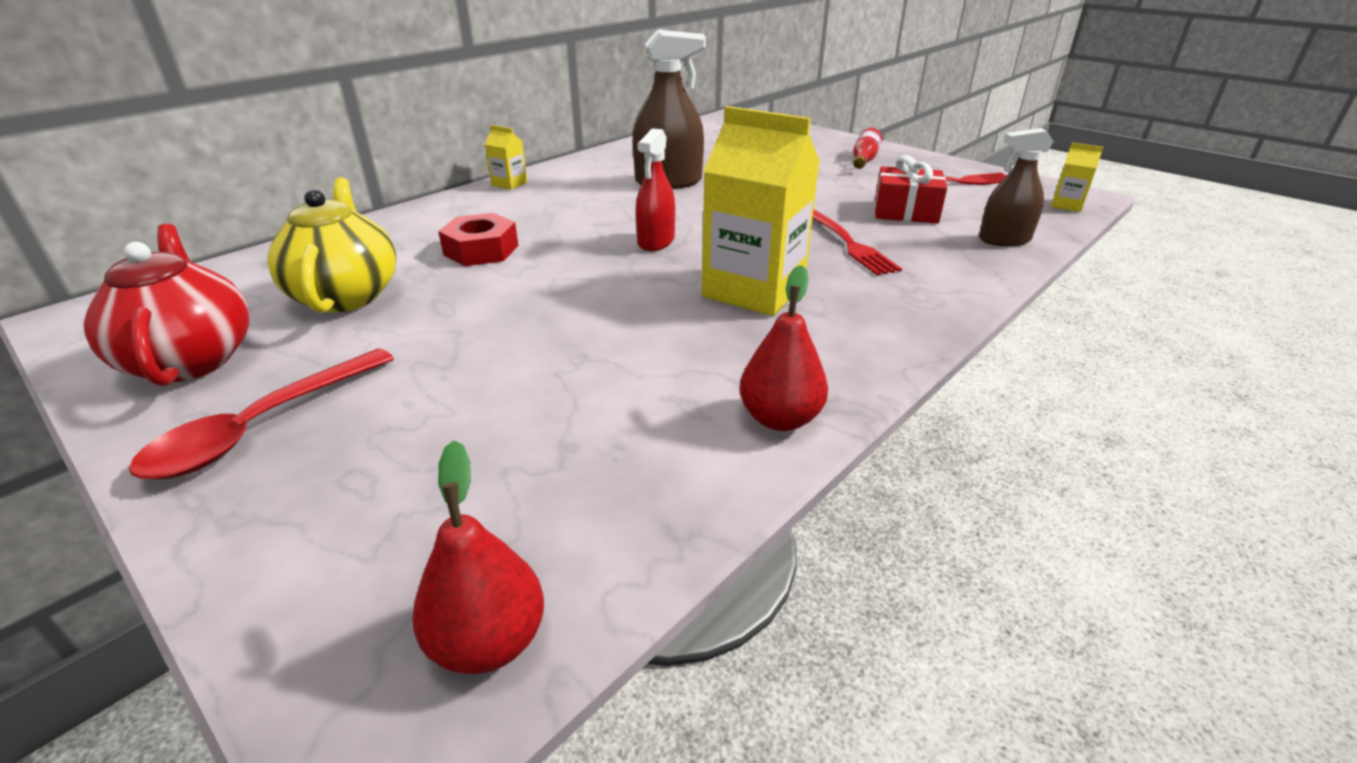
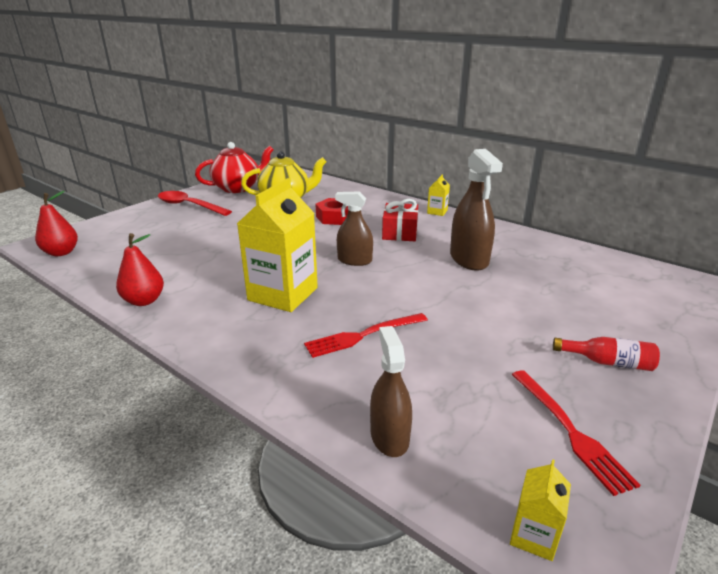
camera: 85 degrees right, 5 degrees down
red spray bottle [635,128,675,251] -> brown spray bottle [335,191,373,266]
red gift [874,155,947,224] -> red gift moved to [382,199,418,241]

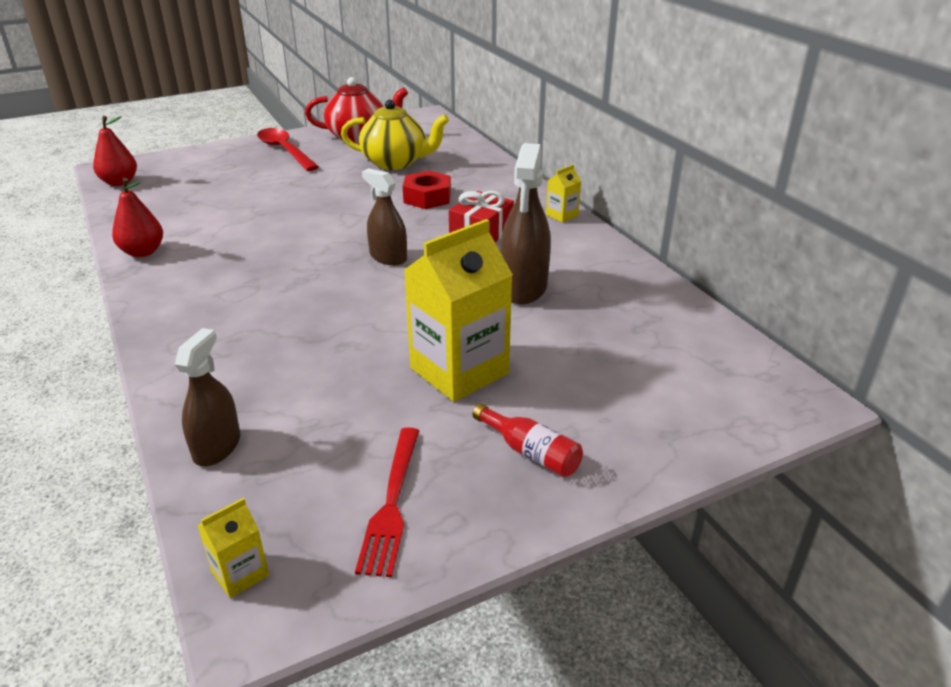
camera: 25 degrees right, 5 degrees up
yellow carton [237,178,318,312] -> yellow carton moved to [404,219,513,402]
red fork [304,313,428,358] -> none

